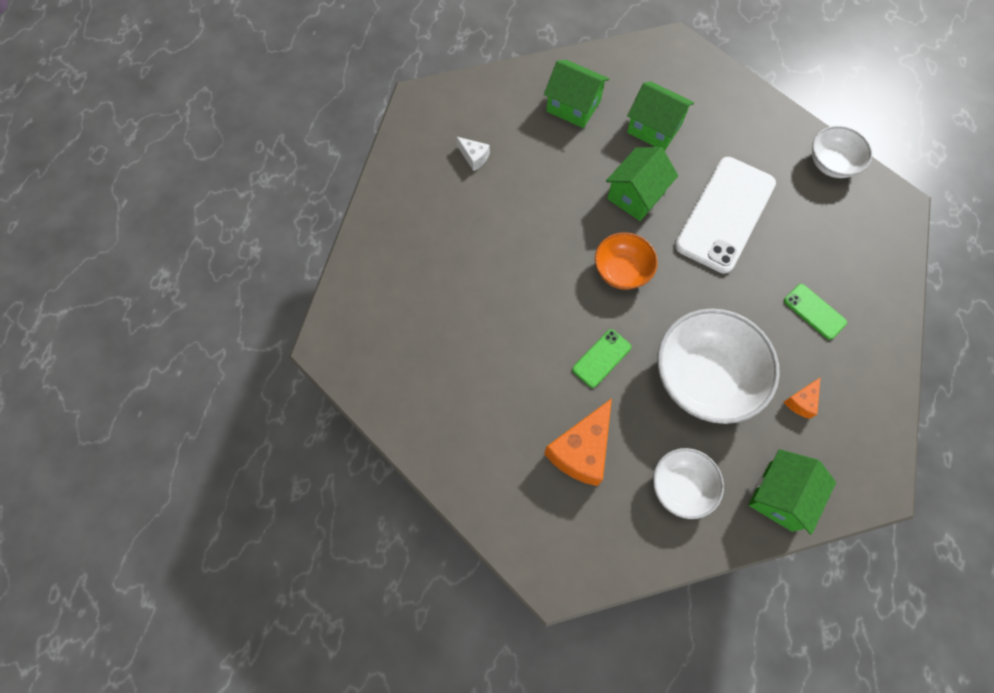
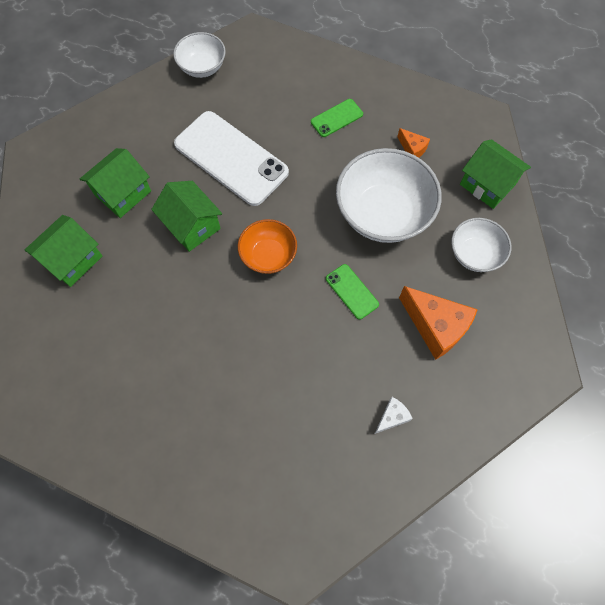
camera: 80 degrees left, 0 degrees up
white cheese [457,137,490,171] -> white cheese moved to [375,397,413,434]

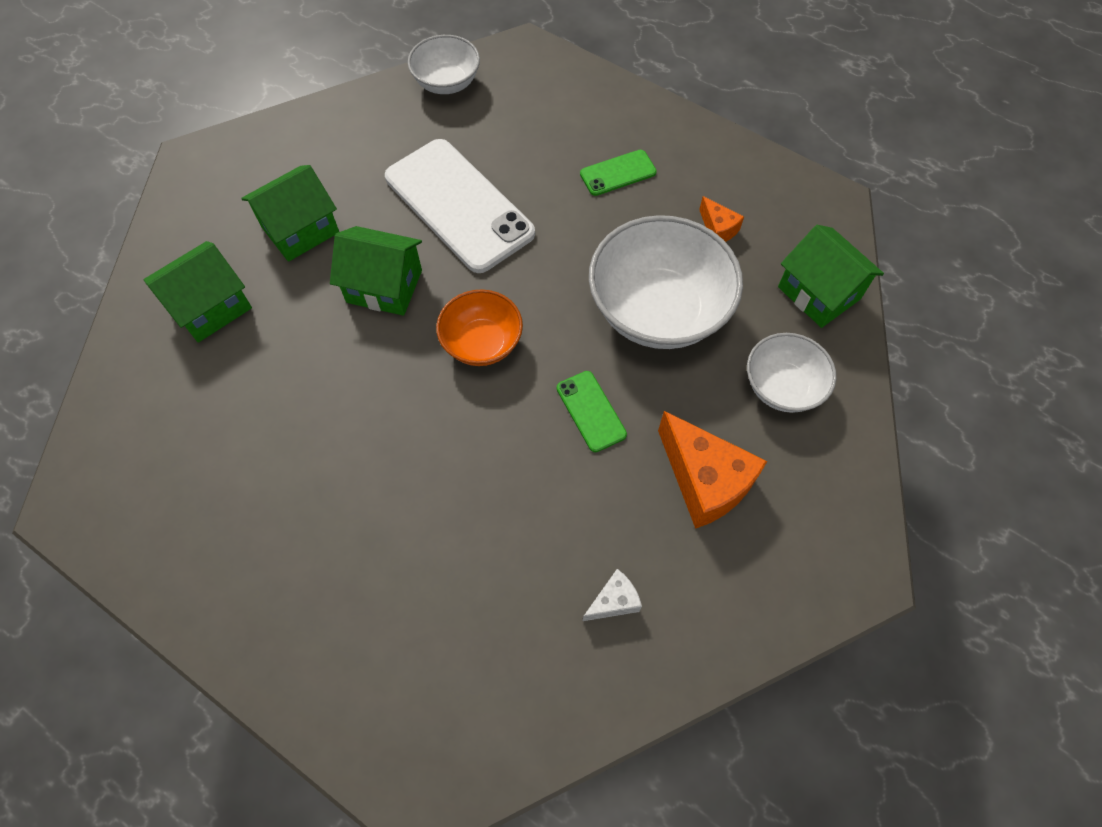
camera: 10 degrees right, 5 degrees down
green house [151,181,222,252] -> green house turned 45 degrees counterclockwise [330,226,422,316]

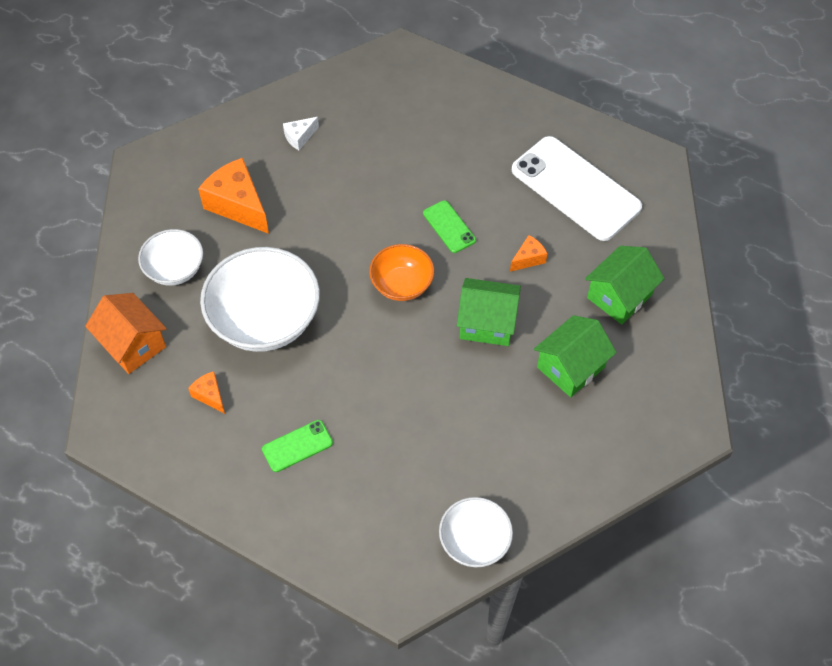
camera: 175 degrees right, 5 degrees down
white phone [385,139,535,273] -> white phone moved to [512,136,642,241]
green phone [557,371,627,452] -> green phone moved to [423,200,476,253]
green house [778,225,884,328] -> orange house [85,293,167,374]
none -> orange cheese [510,235,547,272]

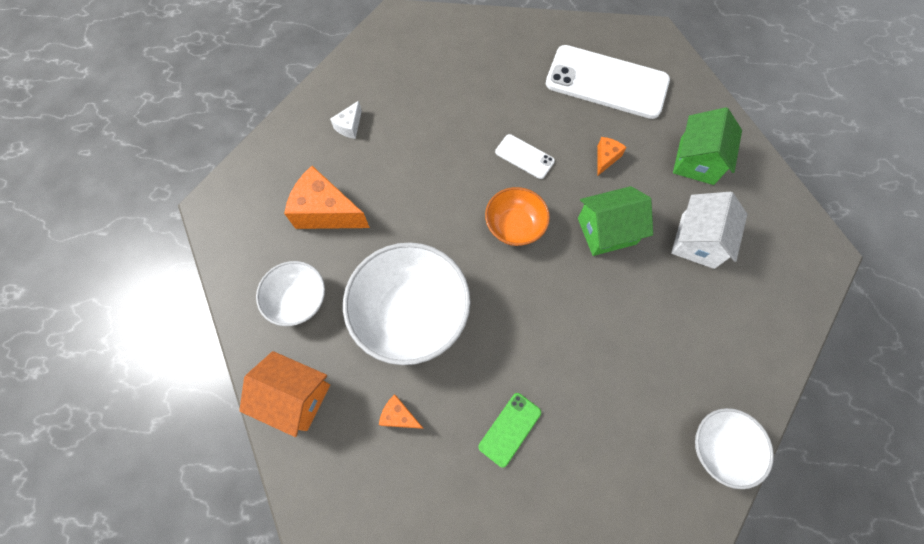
camera: 25 degrees left, 10 degrees up
green phone [423,200,476,253] -> white phone [495,134,555,179]
green house [534,315,617,397] -> white house [671,192,747,269]

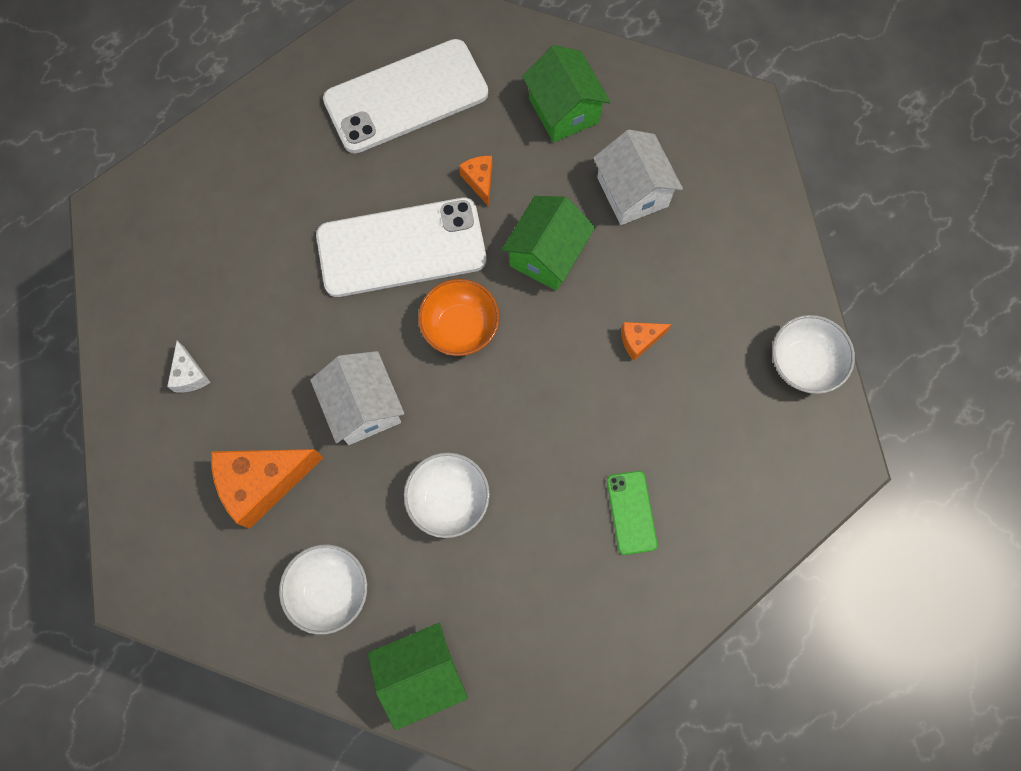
camera: 45 degrees left, 5 degrees up
orange house [239,351,330,437] -> green house [368,623,468,730]
white bowl [343,242,471,365] -> white bowl [404,452,490,538], size x0.57
orange cheese [379,394,424,429] -> orange cheese moved to [621,322,672,361]
white phone [495,134,555,179] -> white phone [316,198,487,297], size x2.19
none -> white house [310,351,405,445]

